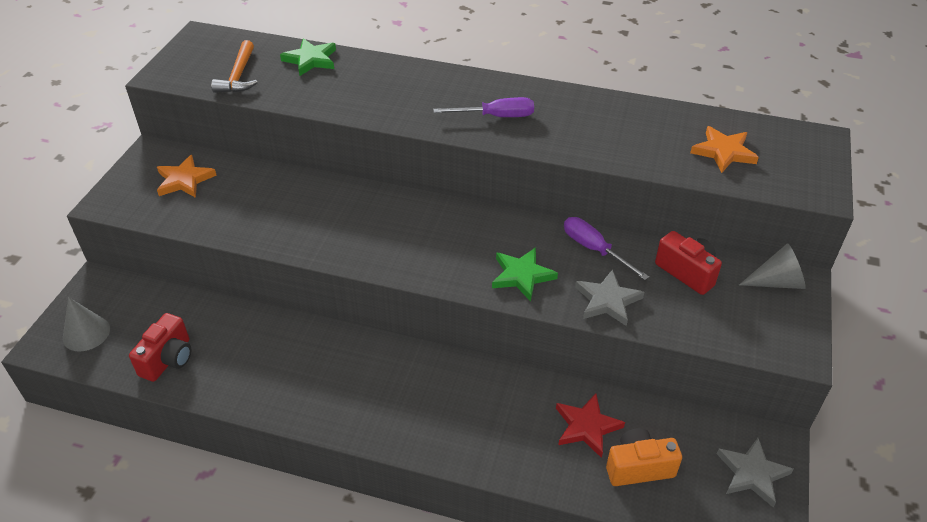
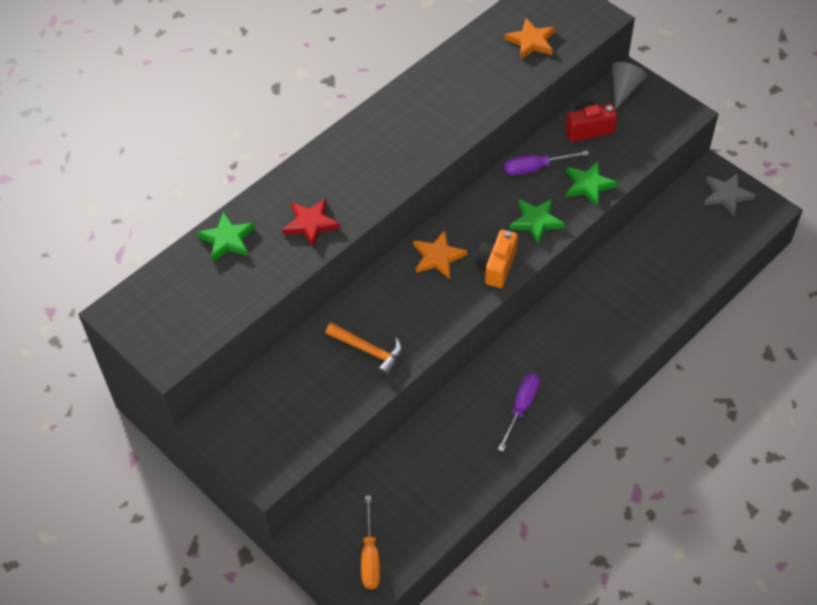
camera: 60 degrees left, 10 degrees up
grey cone [63,297,110,351] -> orange screwdriver [361,495,380,589]
red camera [129,313,191,382] -> none
orange star [157,155,217,198] -> orange star moved to [413,230,467,279]
orange hammer [211,40,258,93] -> orange hammer moved to [326,322,403,377]
purple screwdriver [433,97,534,117] -> purple screwdriver moved to [498,373,540,452]
red star [556,394,625,458] -> red star moved to [282,199,340,247]
grey star [575,269,644,326] -> green star [566,161,618,206]
orange camera [606,428,682,486] -> orange camera moved to [476,230,518,288]

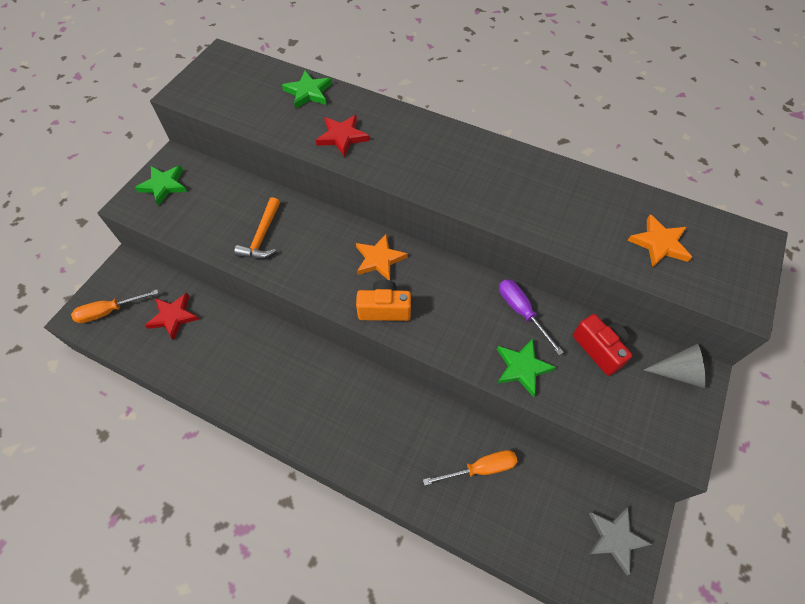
camera: 70 degrees right, 5 degrees up
purple screwdriver [498,373,540,452] -> none
green star [510,199,565,244] -> green star moved to [135,165,187,206]
none -> red star [145,293,199,340]
none -> orange screwdriver [423,450,518,486]

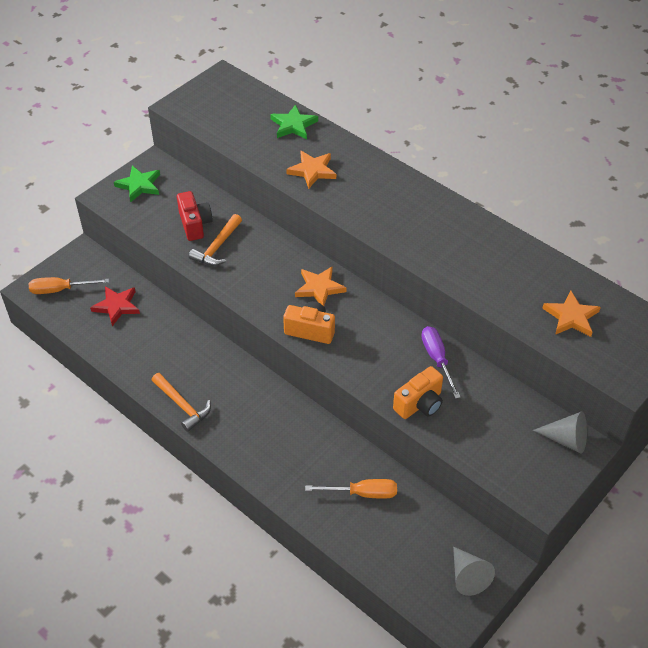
camera: 15 degrees right, 10 degrees down
red star [316,115,370,157] -> orange star [286,151,336,189]
green star [497,339,556,397] -> orange camera [393,366,443,419]
red camera [573,314,632,376] -> red camera moved to [177,191,213,241]
grey star [589,507,652,575] -> grey cone [453,546,495,596]
none -> orange hammer [151,373,211,432]

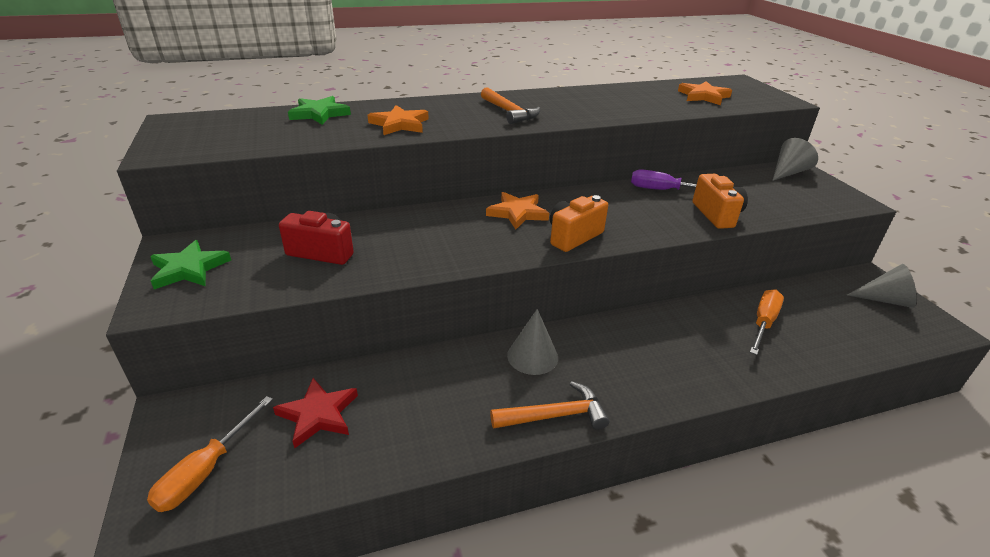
camera: 60 degrees left, 15 degrees down
orange hammer [189,214,242,266] -> orange hammer moved to [481,87,540,124]
none -> grey cone [507,309,558,375]

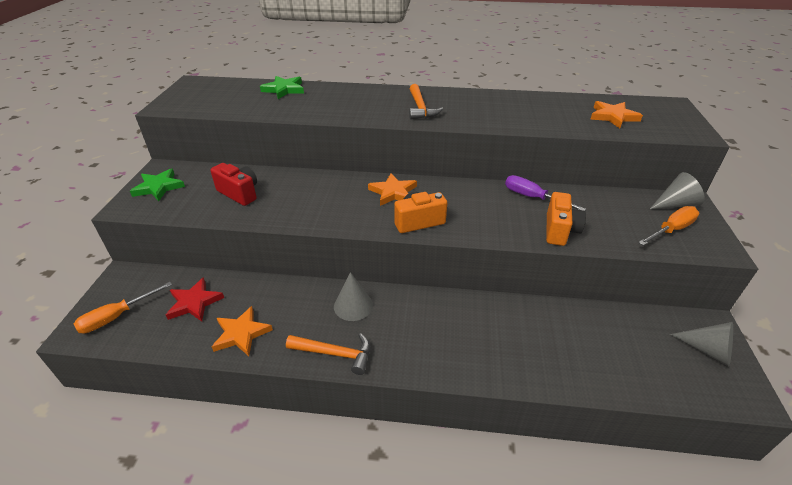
camera: 25 degrees right, 5 degrees up
orange star [368,105,429,135] -> orange star moved to [212,306,273,356]
orange screwdriver [750,289,784,355] -> orange screwdriver moved to [638,206,699,246]

